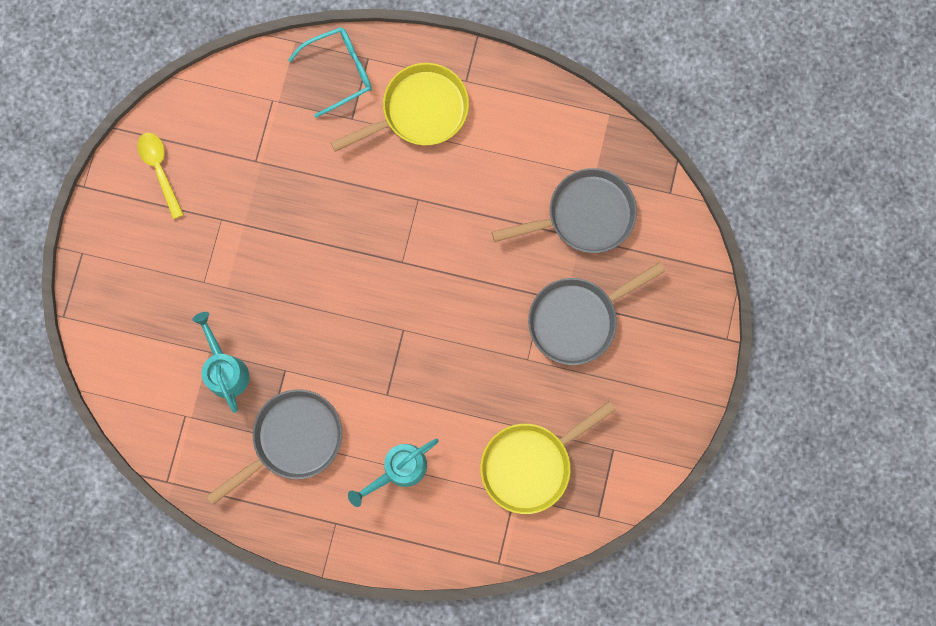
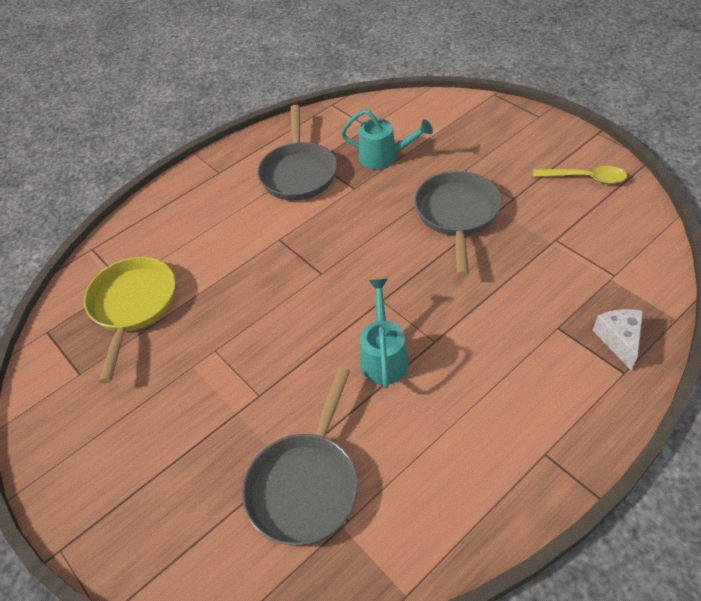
camera: 130 degrees right, 30 degrees down
turquoise glasses [288,27,372,118] -> white cheese [593,309,643,371]
yellow pan [331,63,469,152] -> none
turquoise watering can [348,438,439,507] -> turquoise watering can moved to [360,279,409,389]
grey pan [528,262,665,365] -> grey pan moved to [414,171,502,276]

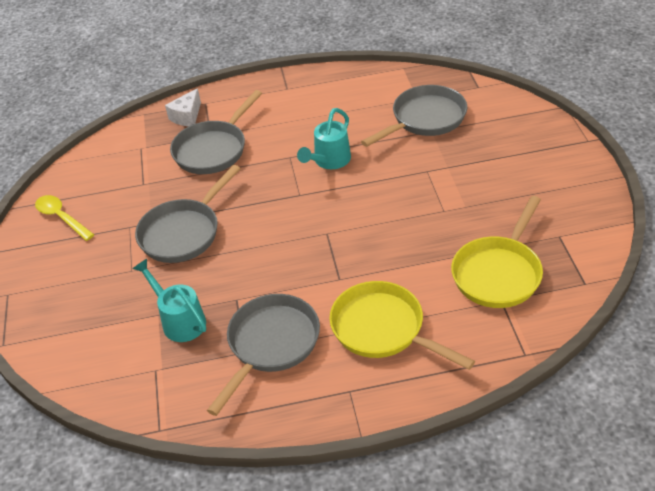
camera: 150 degrees left, 5 degrees down
none -> grey pan [170,90,262,174]
none -> yellow pan [329,281,475,370]

